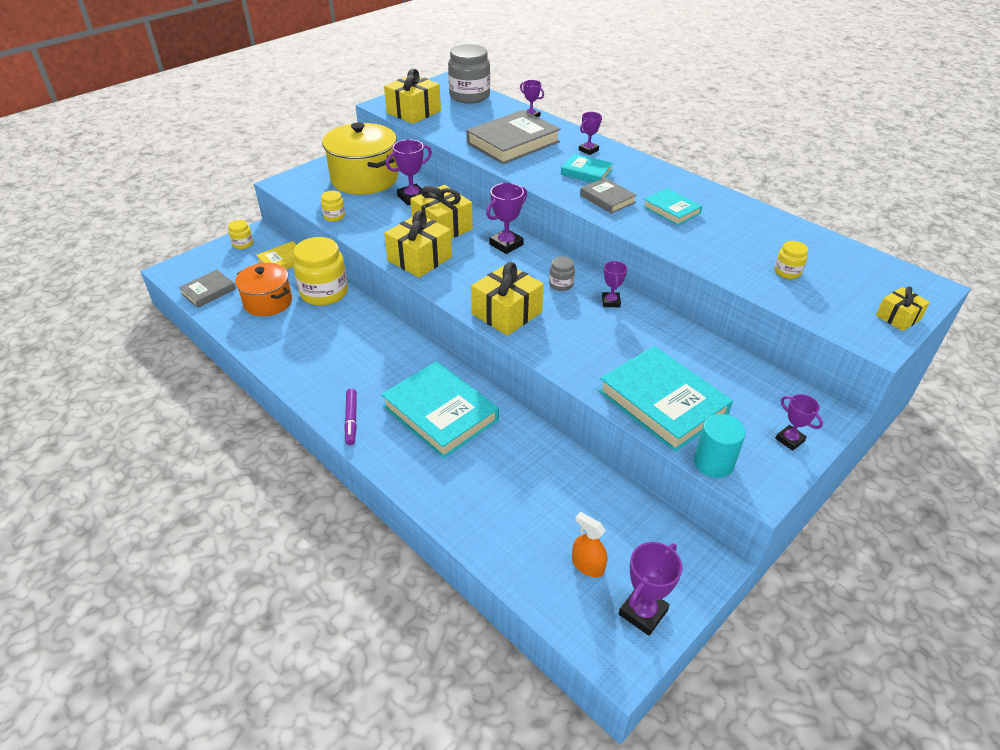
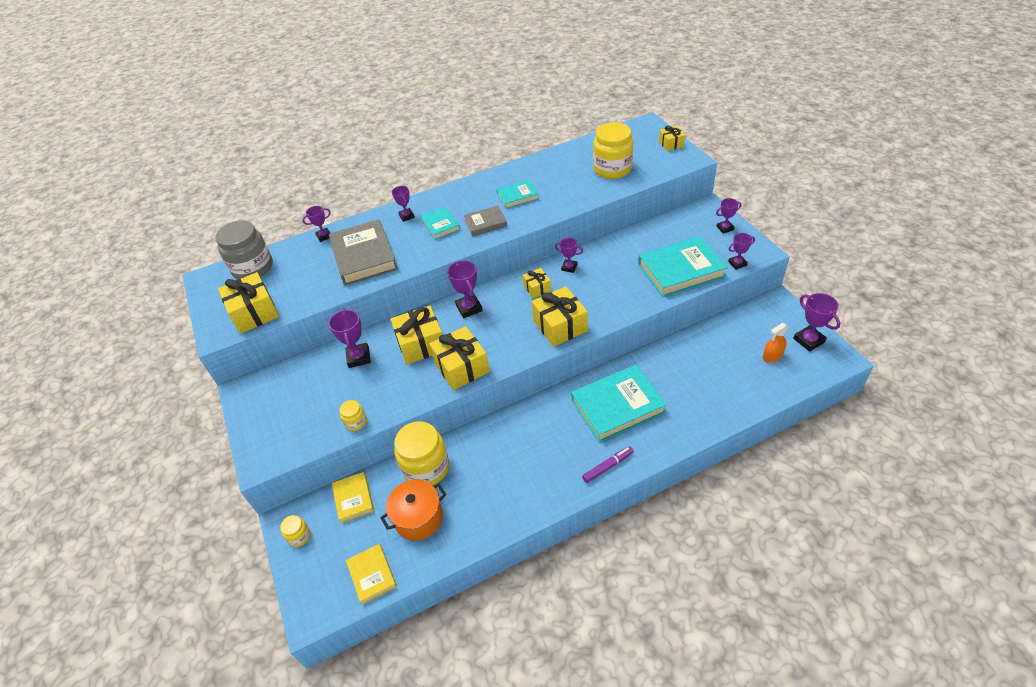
camera: 65 degrees left, 5 degrees up
grey book [179,270,236,308] -> yellow book [346,544,397,605]
yellow pot [322,122,398,195] -> none
purple marker [344,389,357,445] -> purple marker turned 45 degrees counterclockwise [582,446,634,483]
grey jar [549,256,575,291] -> yellow gift [523,268,551,299]
turquoise book [561,154,613,183] -> turquoise book turned 75 degrees counterclockwise [420,206,461,240]
turquoise cylinder [694,414,746,478] -> purple trophy [728,233,755,270]
yellow jar [774,241,808,279] -> yellow jar [593,122,633,179], size x2.14

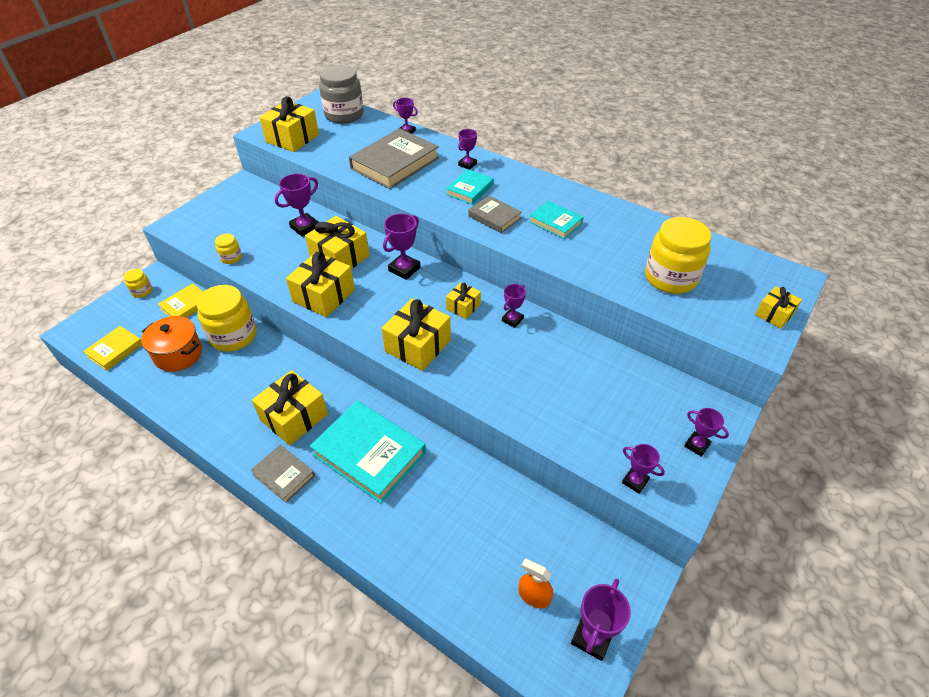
camera: 55 degrees right, 0 degrees up
purple trophy [555,238,583,273] -> purple trophy turned 45 degrees clockwise [502,284,526,328]
purple marker [582,446,634,483] -> grey book [250,445,315,503]
turquoise book [638,236,728,297] -> none
none -> yellow gift [252,370,328,445]

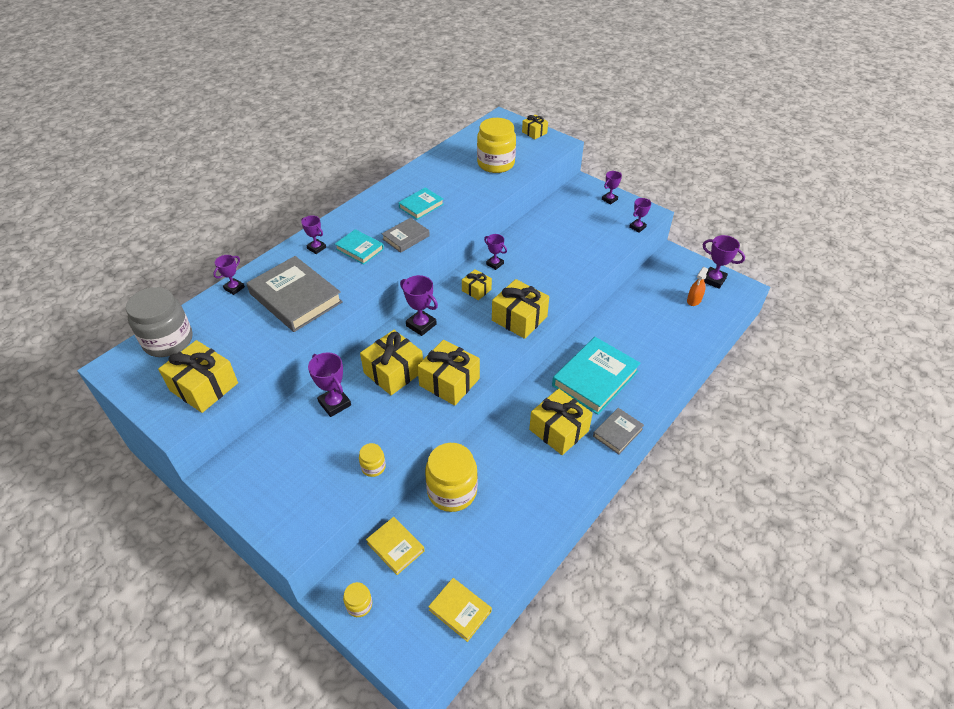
camera: 85 degrees left, 0 degrees up
orange pot [141,316,202,372] -> none

